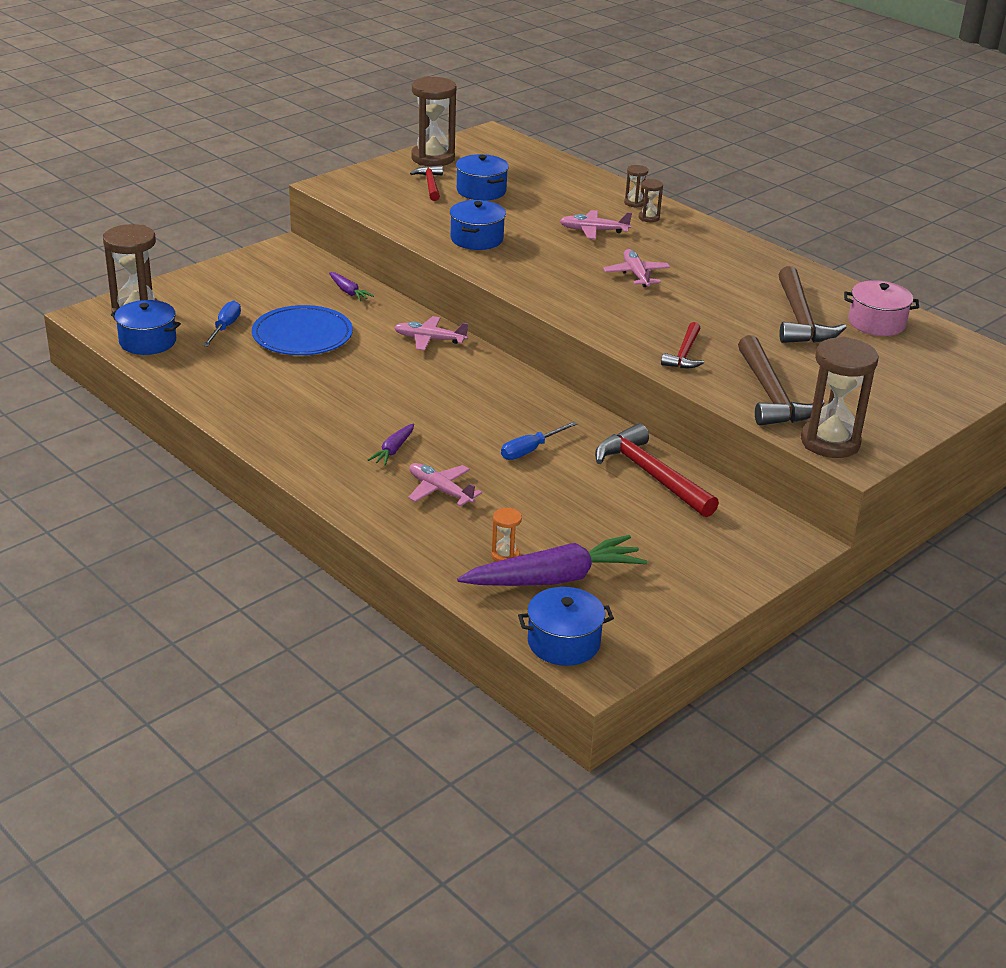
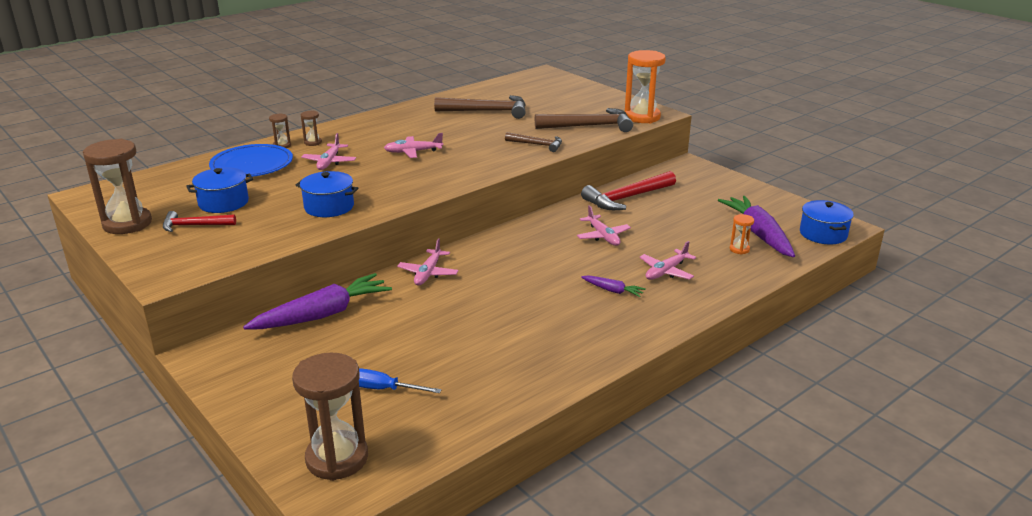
camera: 85 degrees left, 5 degrees down
blue pot [111,300,181,355] -> none
blue plate [252,305,353,355] -> blue plate moved to [209,144,293,177]
purple carrot [329,272,374,301] -> purple carrot [243,273,392,330], size x2.15
blue screwdriver [501,421,578,460] -> pink plane [577,205,631,246]
red hammer [661,322,704,368] -> brown hammer [505,132,562,152]
brown hourglass [801,337,878,458] -> orange hourglass [625,50,666,123]
pink pot [844,280,919,336] -> none

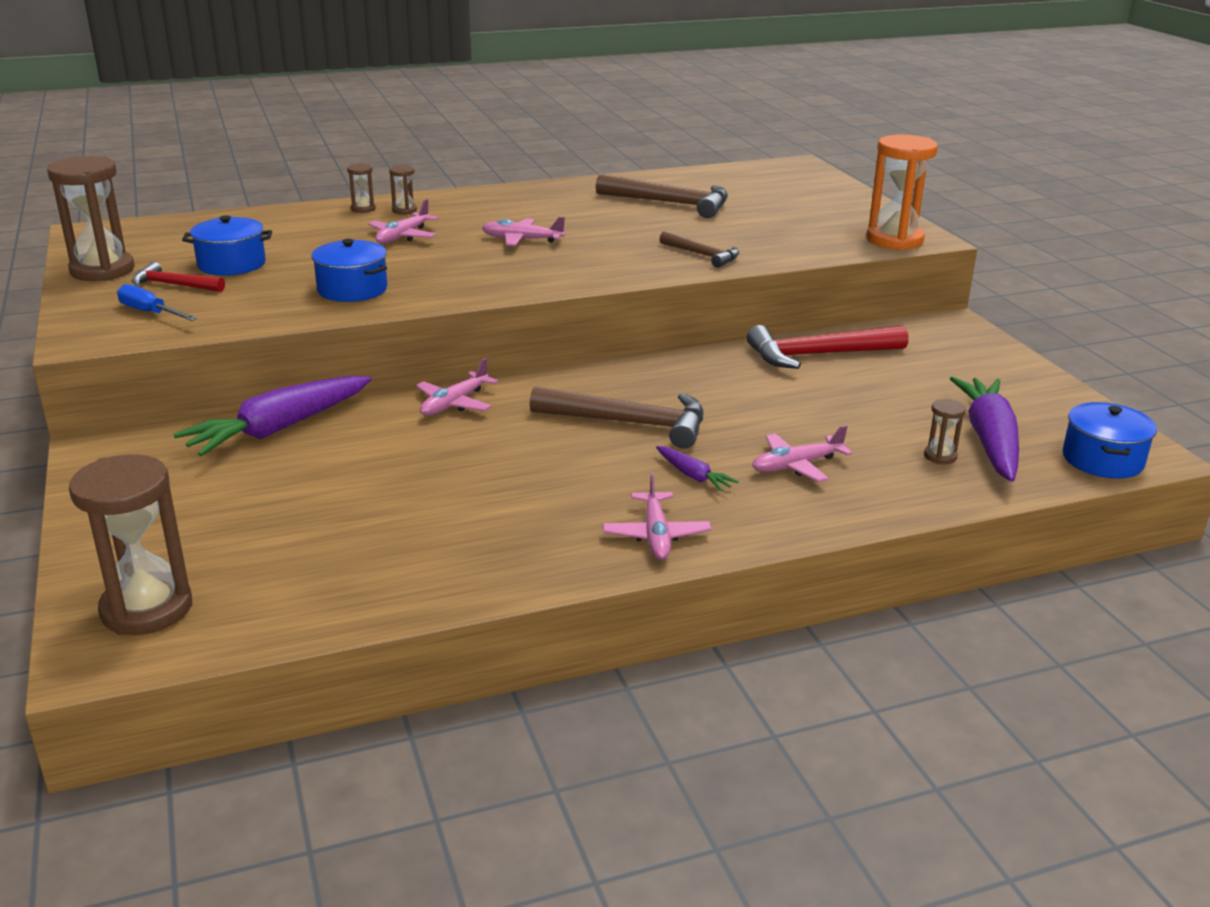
camera: 20 degrees right, 0 degrees up
blue plate [209,144,293,177] -> none
purple carrot [243,273,392,330] -> purple carrot turned 150 degrees clockwise [173,376,372,456]
blue screwdriver [359,368,442,393] -> blue screwdriver moved to [117,284,197,321]
brown hammer [535,108,633,132] -> brown hammer moved to [530,386,703,449]
pink plane [577,205,631,246] -> pink plane moved to [603,472,711,560]
orange hourglass [730,214,754,254] -> brown hourglass [924,399,966,464]

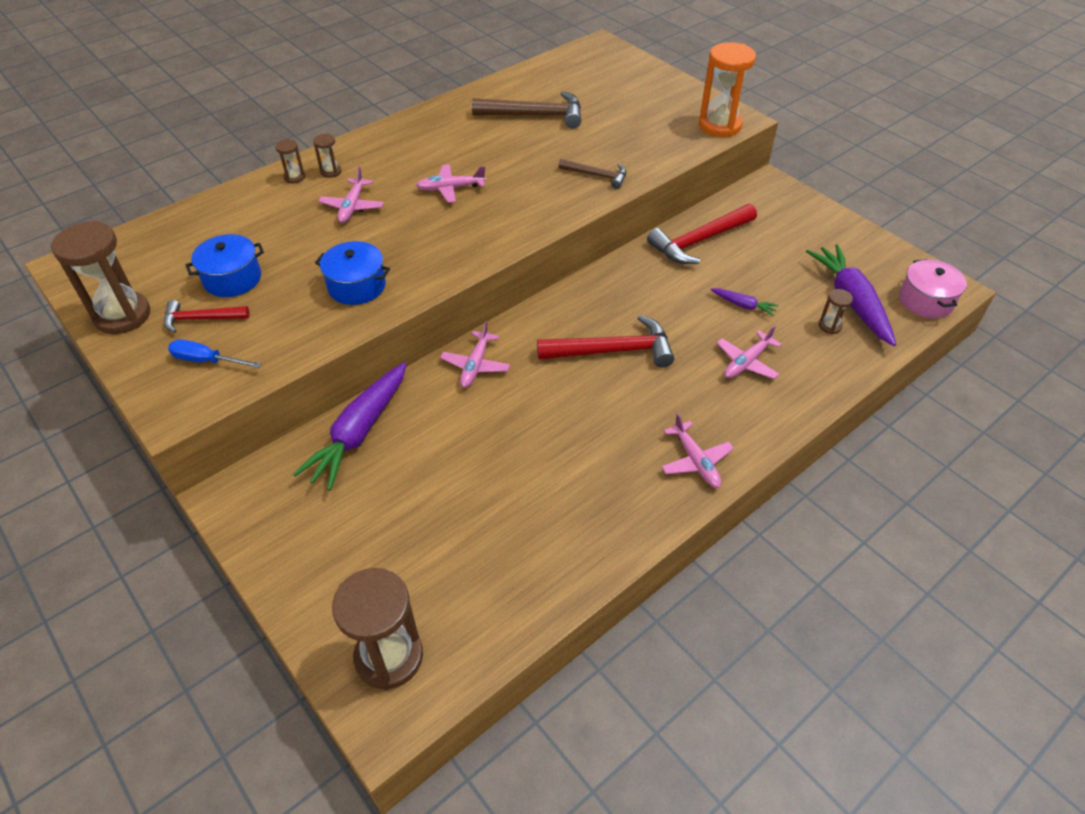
camera: 20 degrees left, 20 degrees up
brown hammer [530,386,703,449] -> red hammer [537,315,674,367]
purple carrot [656,446,739,492] -> purple carrot moved to [710,288,779,316]
blue pot [1063,402,1157,479] -> pink pot [899,259,967,318]

